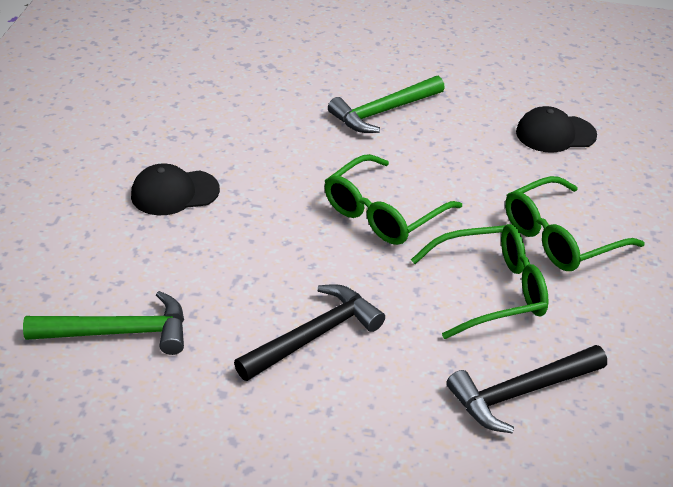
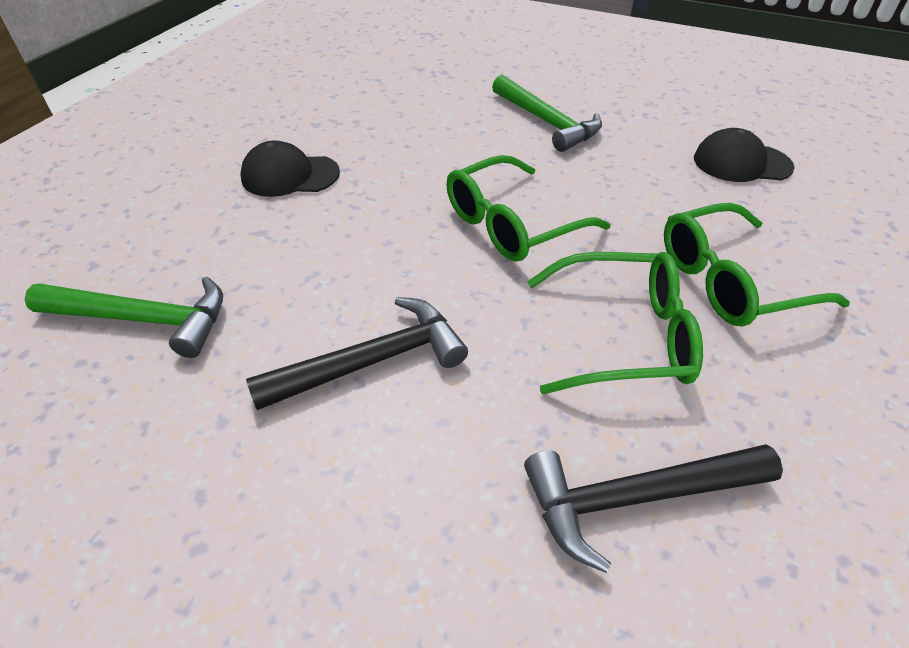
camera: 15 degrees right, 5 degrees up
green hammer [328,76,445,133] -> green hammer turned 105 degrees counterclockwise [492,75,602,152]

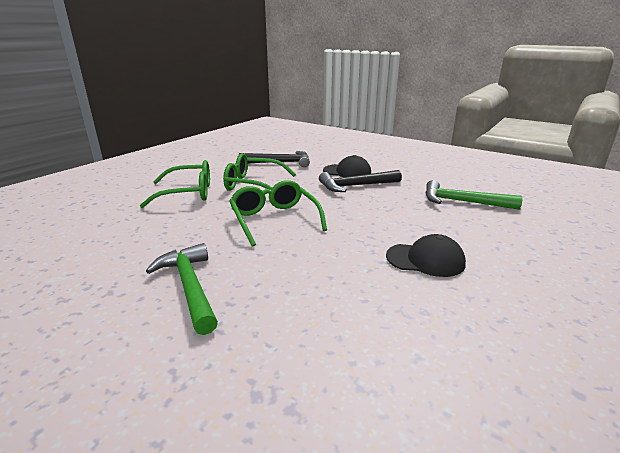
camera: 170 degrees left, 20 degrees down
green glasses [446,155,610,262] -> green glasses turned 90 degrees counterclockwise [229,180,327,247]
black cap [694,128,794,182] -> black cap moved to [323,155,371,177]

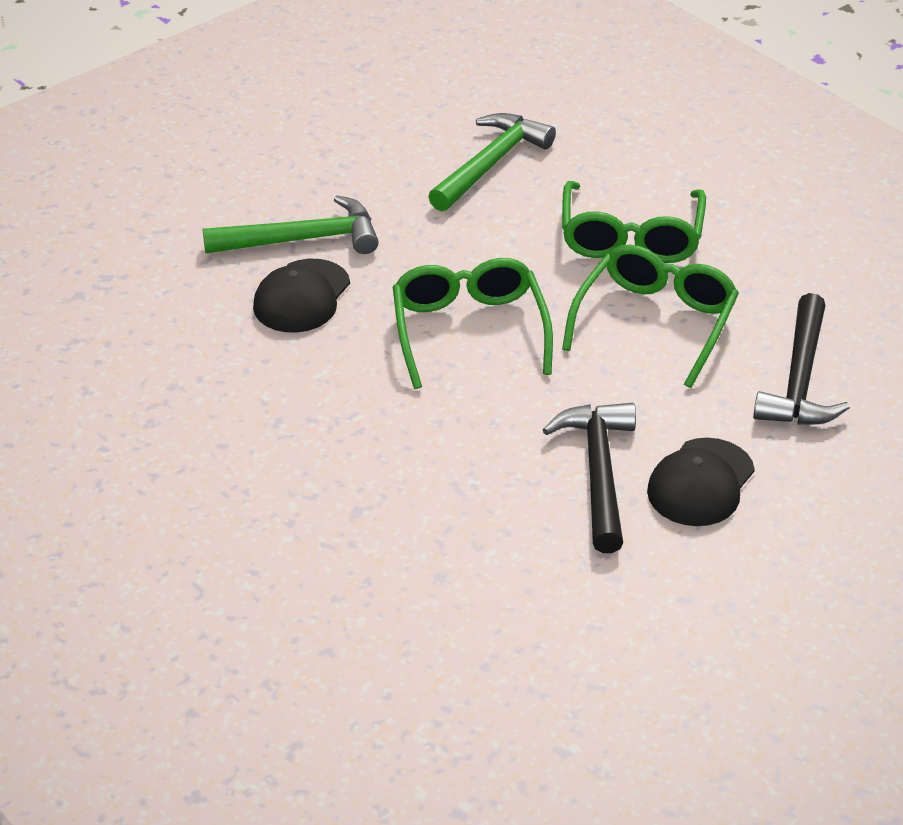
camera: 105 degrees right, 15 degrees up
green glasses [229,180,327,247] -> green glasses turned 90 degrees counterclockwise [393,258,553,389]
black cap [386,234,466,277] -> black cap moved to [253,259,350,333]
green hammer [425,180,523,210] -> green hammer moved to [428,113,556,211]

